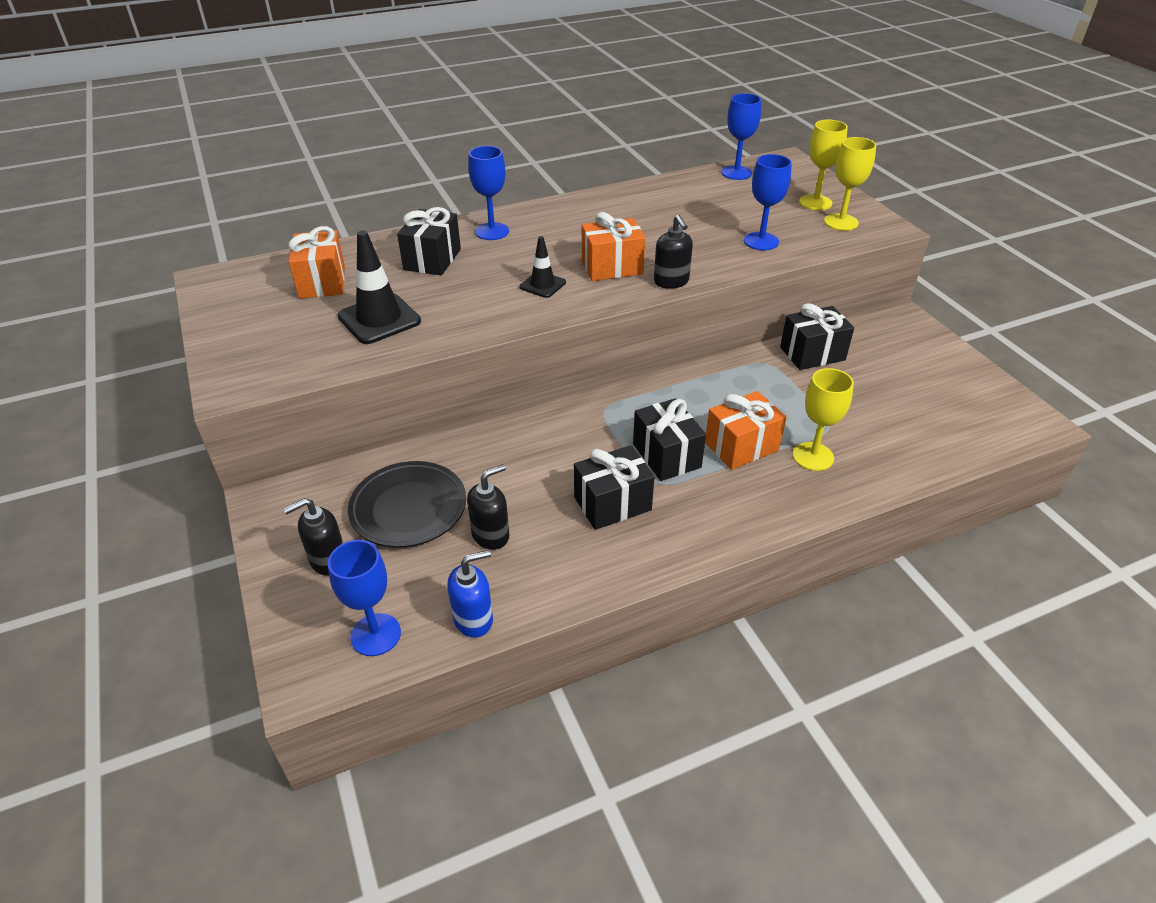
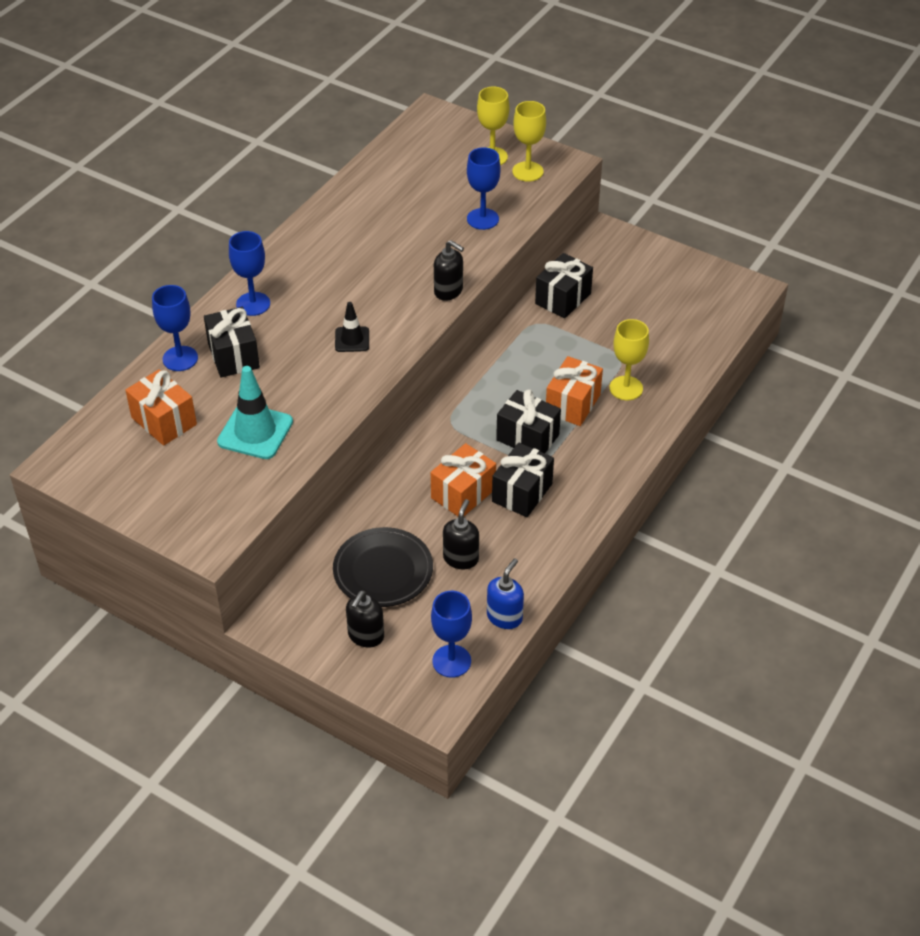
camera: 35 degrees left, 5 degrees up
black traffic cone [338,231,421,344] -> turquoise traffic cone [217,366,293,459]
orange gift [582,212,646,281] -> orange gift moved to [431,443,496,516]
blue goblet [721,93,761,180] -> blue goblet moved to [152,285,198,371]

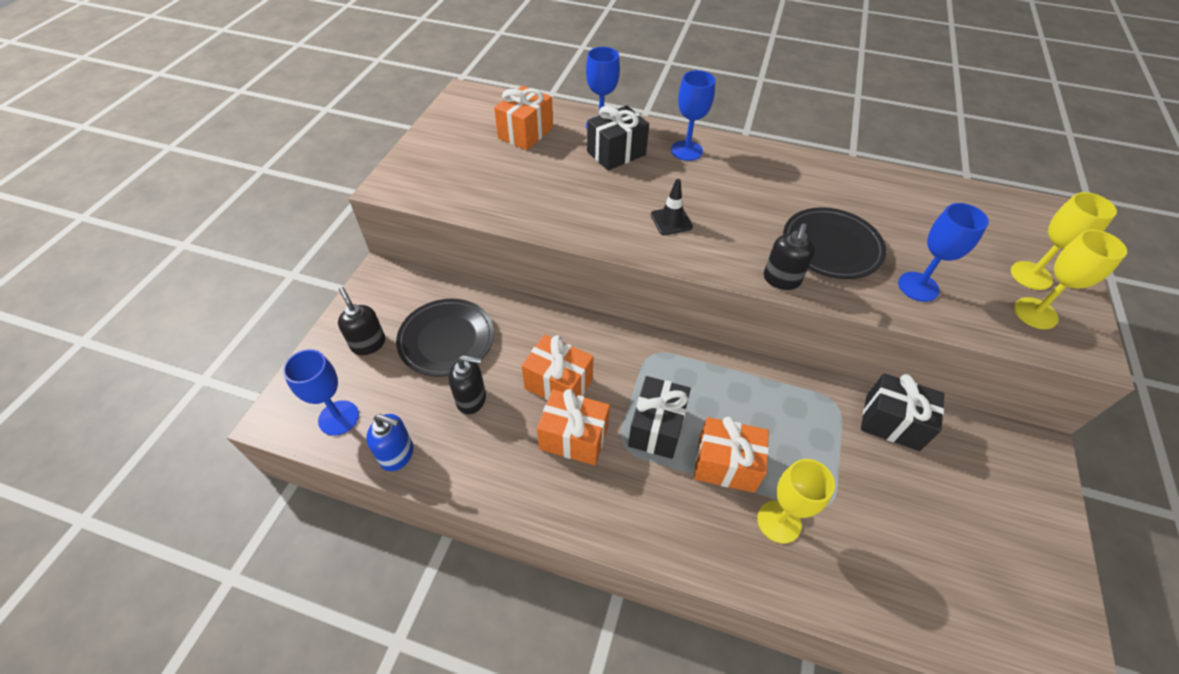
camera: 75 degrees right, 5 degrees up
turquoise traffic cone [217,366,293,459] -> none
black soap dispenser [346,591,384,647] -> black soap dispenser turned 45 degrees clockwise [338,287,385,355]
black gift [492,442,554,517] -> orange gift [537,389,610,466]
none -> black plate [783,207,886,279]

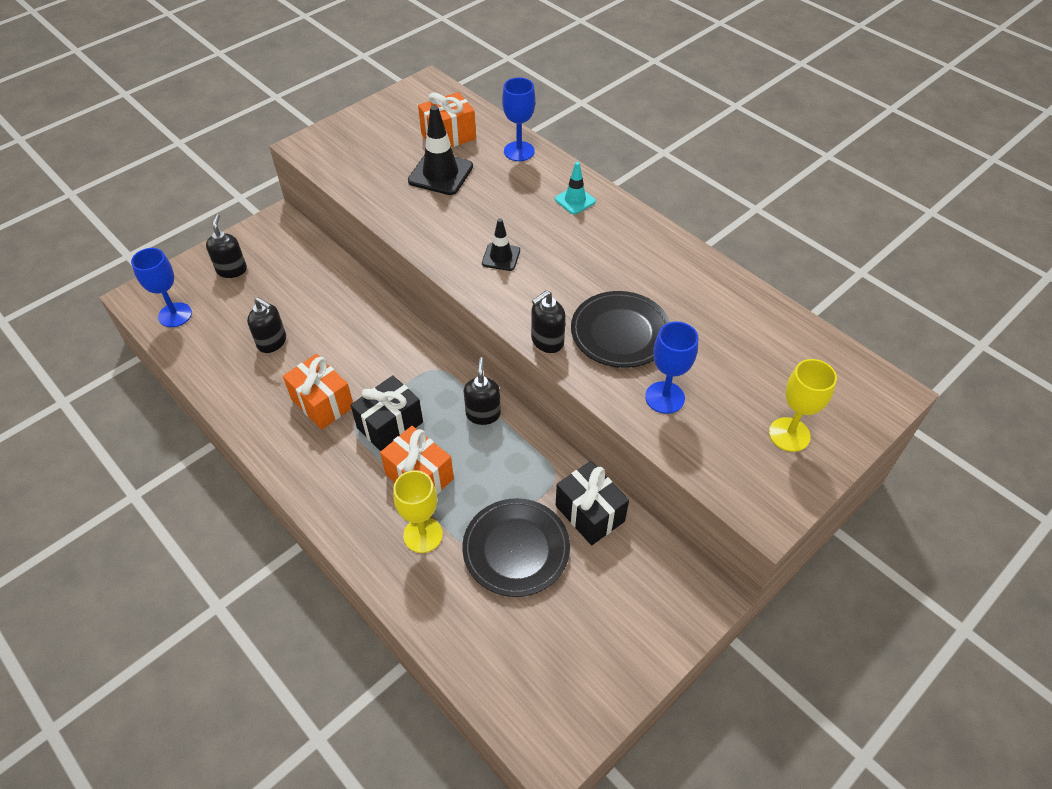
camera: 30 degrees right, 0 degrees up
blue soap dispenser [366,414,413,471] -> none
black plate [396,299,494,377] -> black plate moved to [462,498,570,597]
orange gift [522,334,593,400] -> none
black gift [587,106,649,171] -> none
blue goblet [671,70,715,161] -> turquoise traffic cone [555,162,596,214]
yellow goblet [1014,230,1127,329] -> none
none -> black traffic cone [408,105,473,195]
none -> black soap dispenser [464,357,501,425]

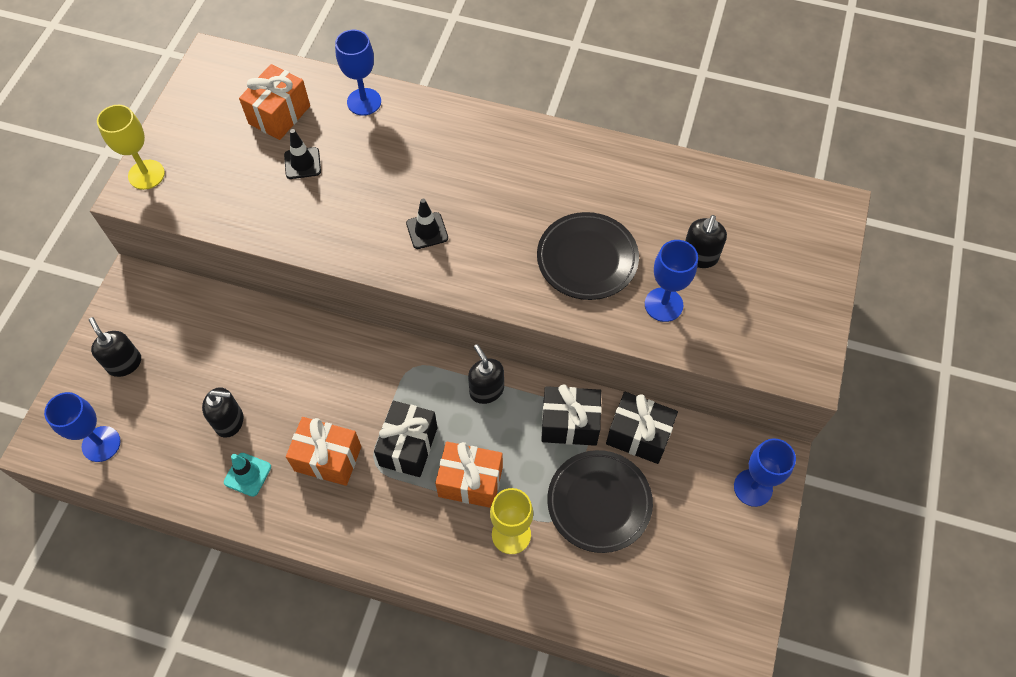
camera: 30 degrees left, 10 degrees up
black traffic cone [408,105,473,195] -> black traffic cone [284,129,321,179], size x0.58
black soap dispenser [531,290,566,353] -> black soap dispenser moved to [685,215,727,268]
turquoise traffic cone [555,162,596,214] -> turquoise traffic cone moved to [224,453,271,497]
yellow goblet [769,359,837,452] -> yellow goblet moved to [97,105,165,190]
none -> black gift [541,384,602,446]
none -> blue goblet [734,438,796,507]

